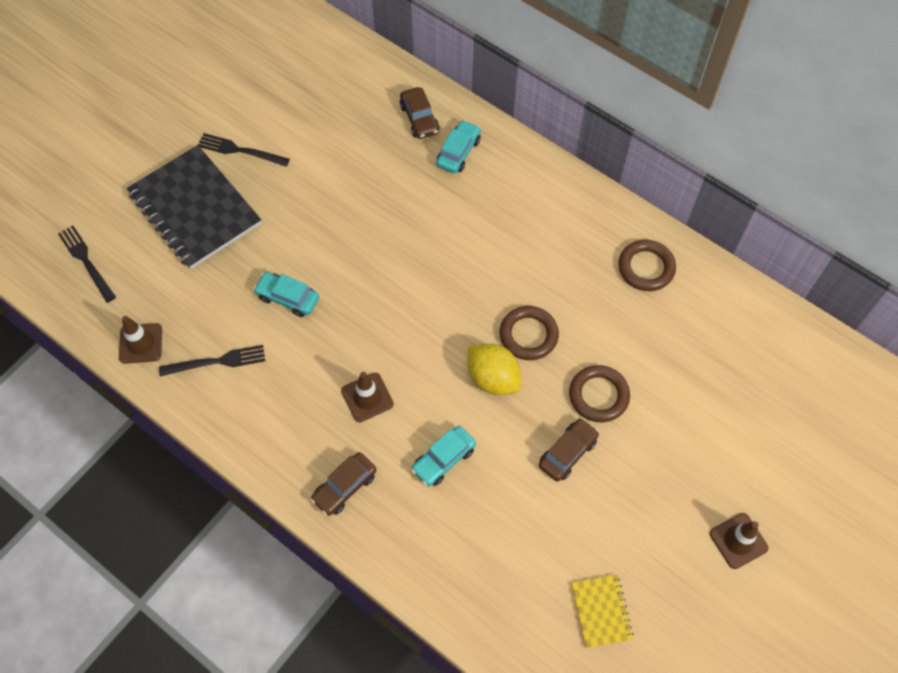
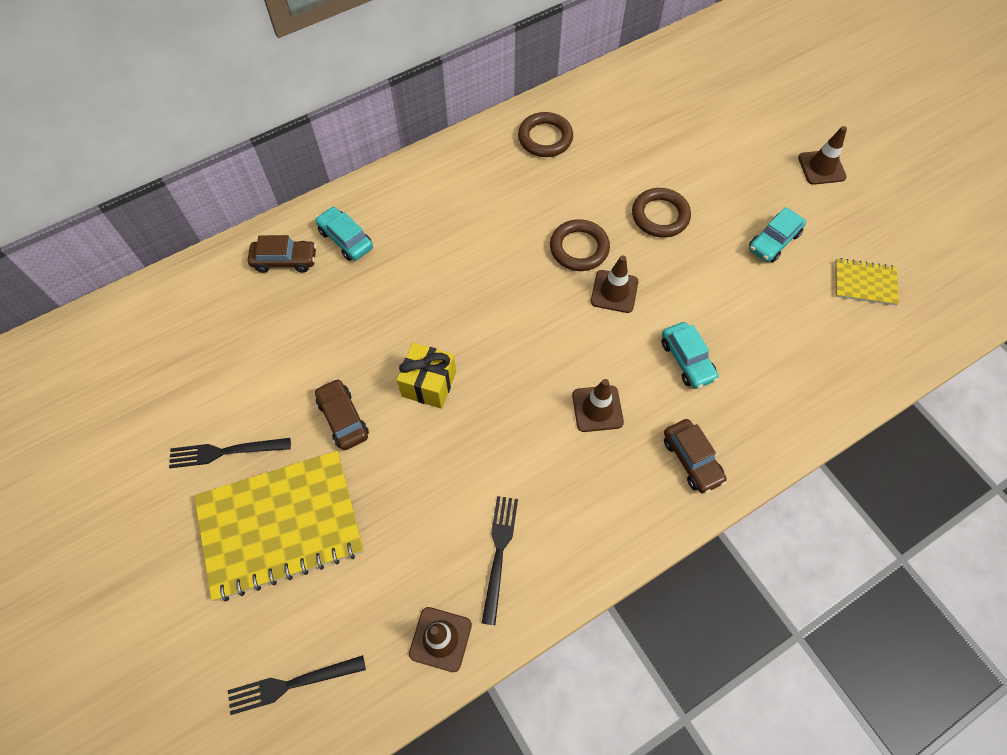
camera: 70 degrees left, 0 degrees up
black notebook [127,145,261,269] -> yellow notebook [194,451,364,602]
black fork [198,133,290,167] -> black fork turned 45 degrees clockwise [169,438,291,468]
turquoise car [253,272,319,317] -> turquoise car moved to [749,207,806,263]
yellow lemon [468,344,521,395] -> brown traffic cone [591,255,638,313]
brown car [539,418,599,481] -> brown car moved to [315,378,369,450]
none -> yellow gift [397,343,456,409]

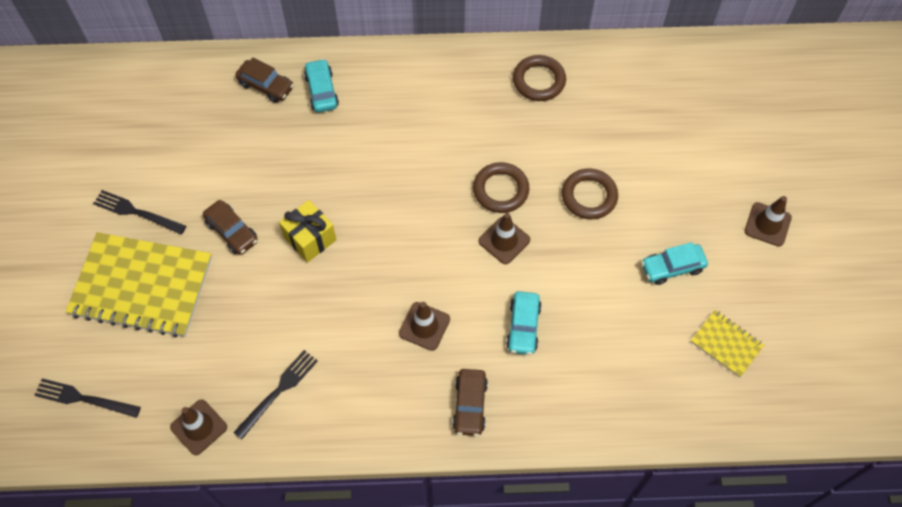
camera: 30 degrees right, 0 degrees up
brown car [315,378,369,450] -> brown car turned 135 degrees clockwise [203,200,258,255]

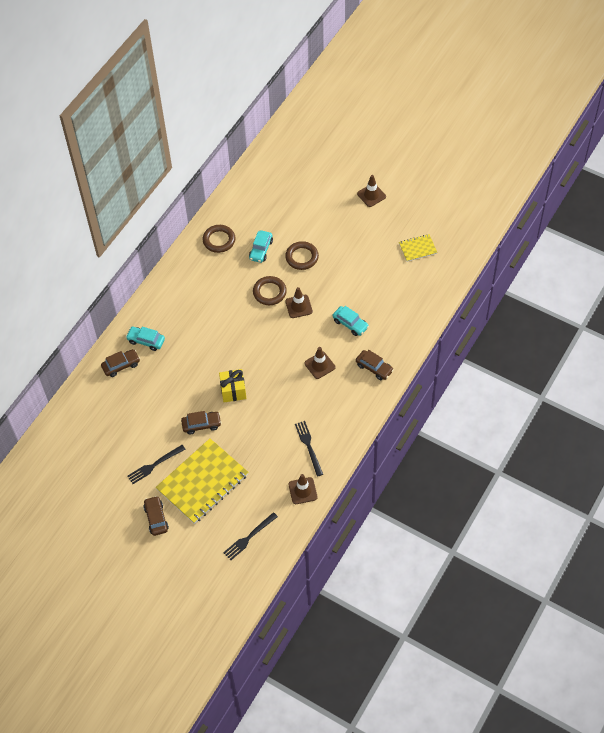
camera: 55 degrees left, 5 degrees down
turquoise car [641,242,708,285] -> turquoise car moved to [249,230,273,263]
none -> brown car [144,496,169,536]

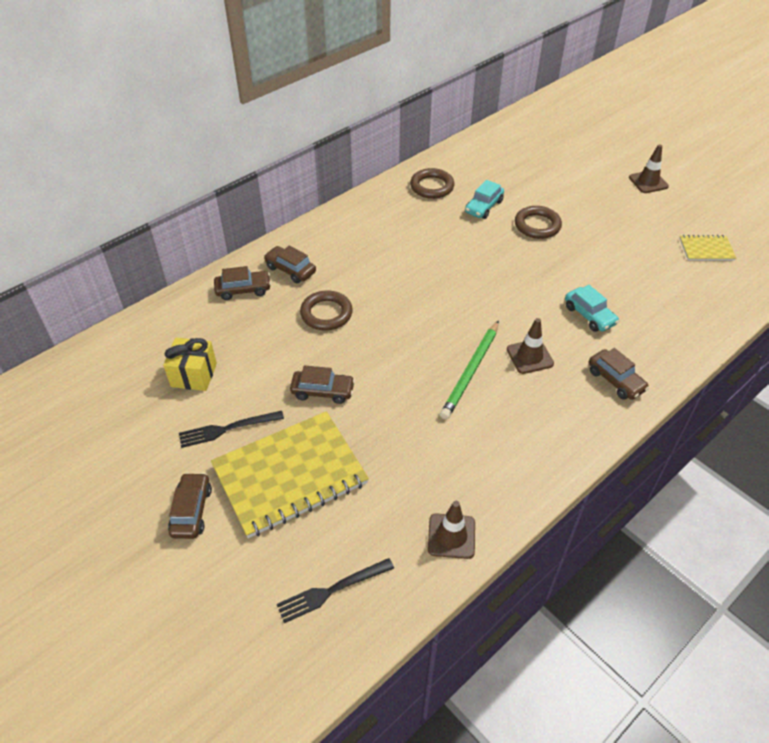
camera: 15 degrees right, 10 degrees down
turquoise car [126,327,165,351] -> brown car [264,246,316,283]
yellow gift [219,369,246,402] -> yellow gift moved to [163,338,217,391]
brown ring [253,276,287,305] -> brown ring moved to [300,291,353,330]
brown traffic cone [285,287,313,318] -> none
black fork [295,421,323,477] -> none
none -> green pencil [440,321,499,419]

